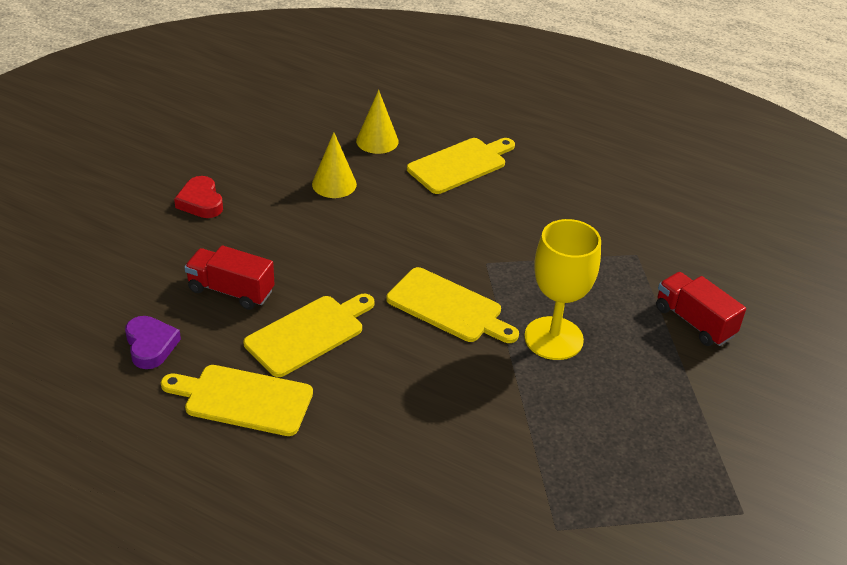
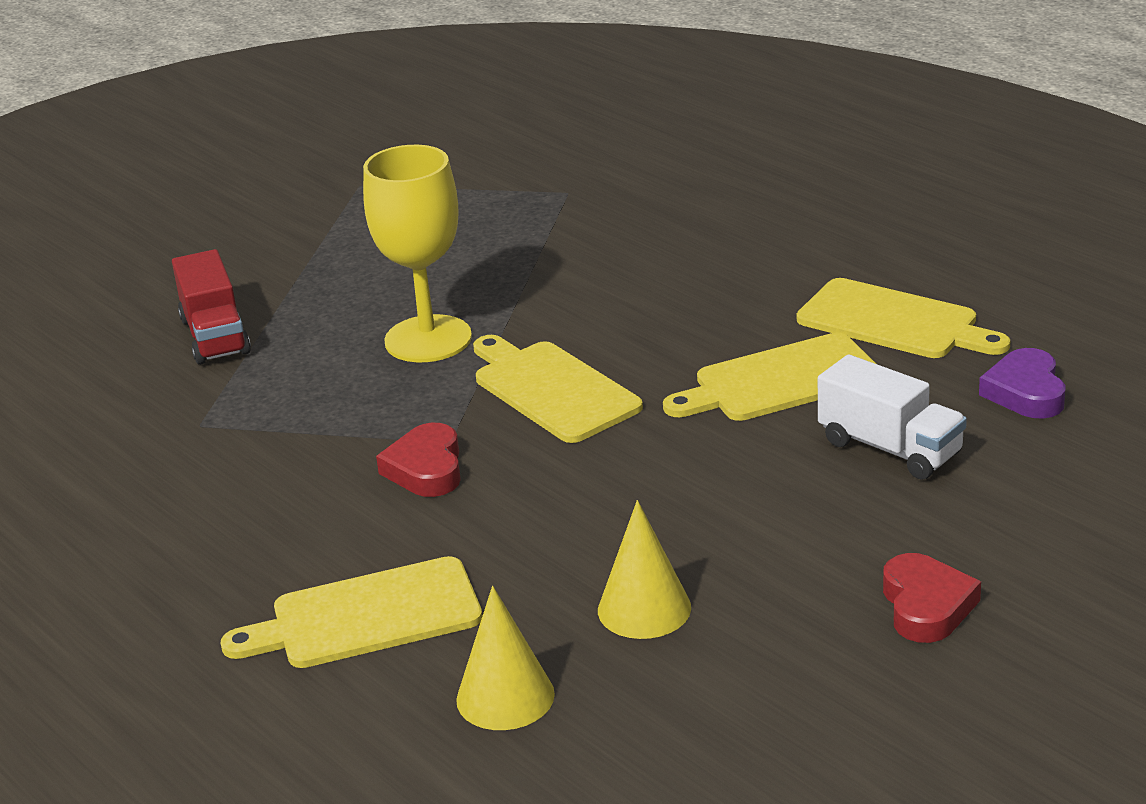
camera: 155 degrees left, 10 degrees down
red truck [184,245,275,310] -> white truck [818,354,967,480]
none -> red heart [376,423,461,497]

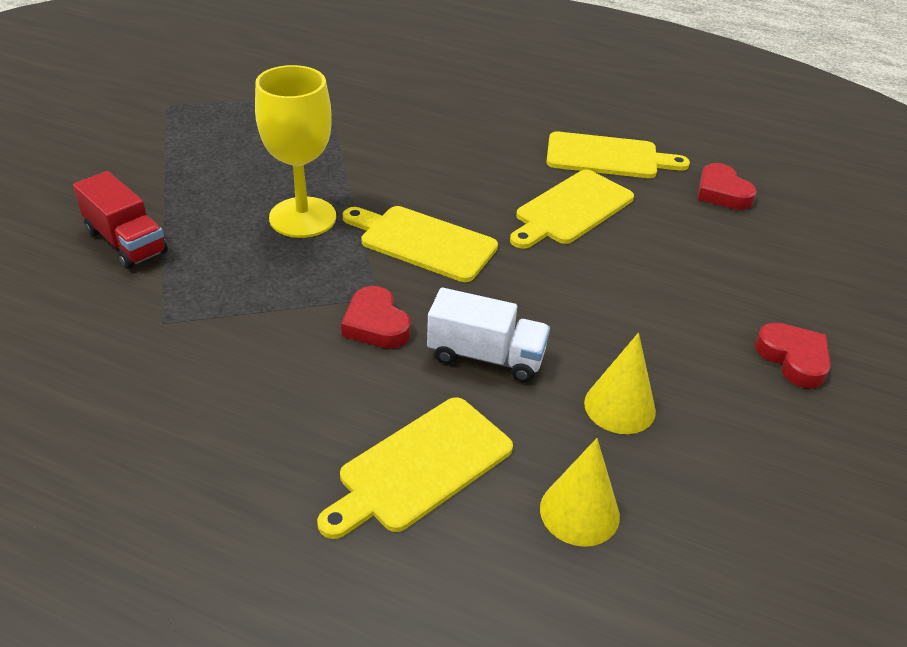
camera: 30 degrees left, 10 degrees up
white truck [818,354,967,480] -> white truck moved to [427,288,550,382]
purple heart [979,348,1066,419] -> red heart [698,163,757,210]

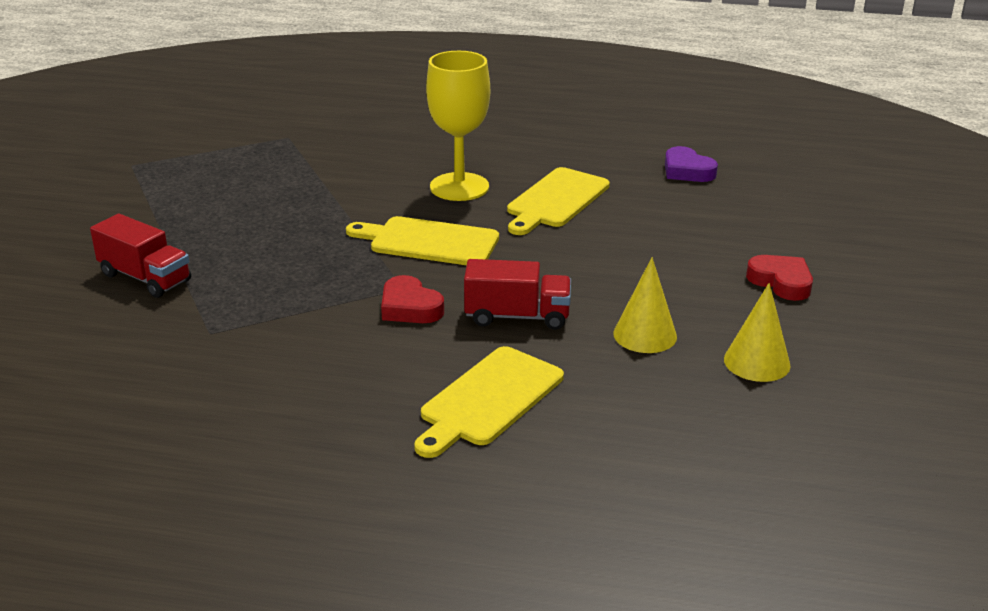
camera: 10 degrees left, 10 degrees down
yellow goblet [255,65,336,238] -> yellow goblet moved to [426,51,490,201]
white truck [427,288,550,382] -> red truck [464,259,571,330]
yellow cone [540,438,620,547] -> yellow cone moved to [724,283,790,382]
yellow cutting board [546,132,690,178] -> none
red heart [698,163,757,210] -> purple heart [665,146,718,182]

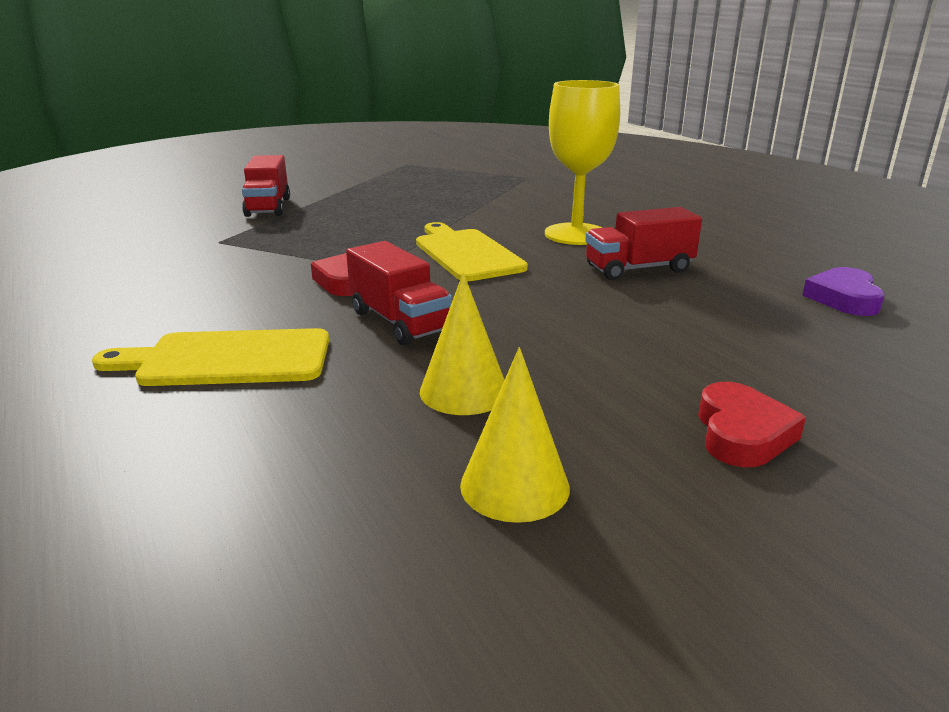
camera: 50 degrees right, 5 degrees down
yellow cutting board [507,167,610,235] -> red truck [585,207,702,280]

